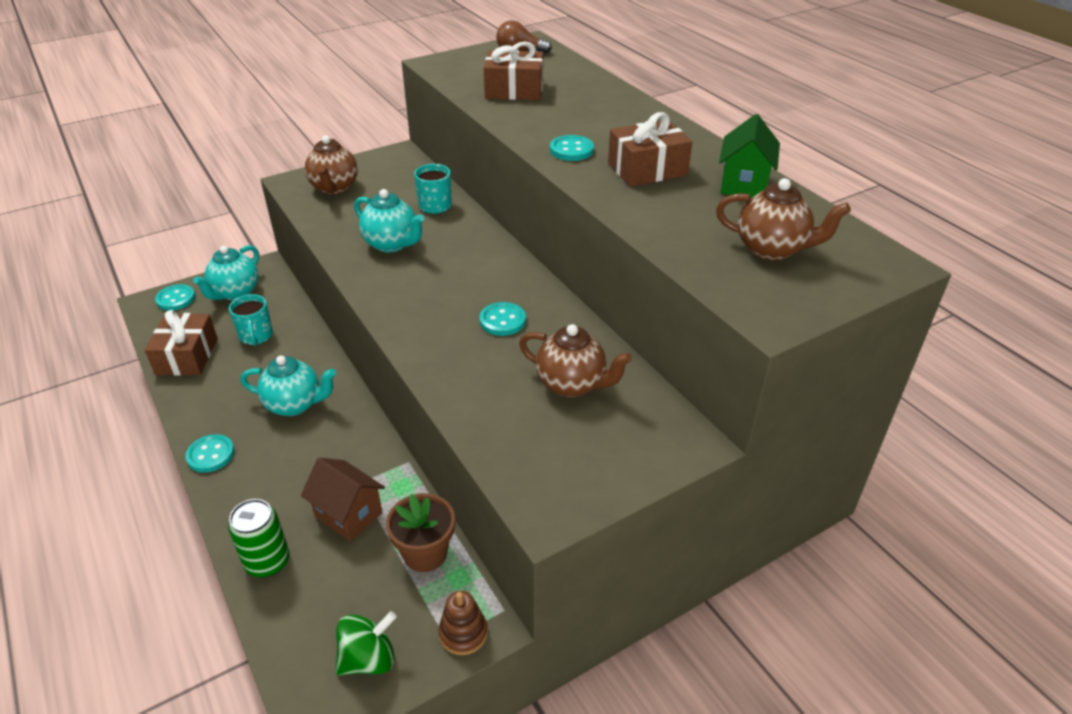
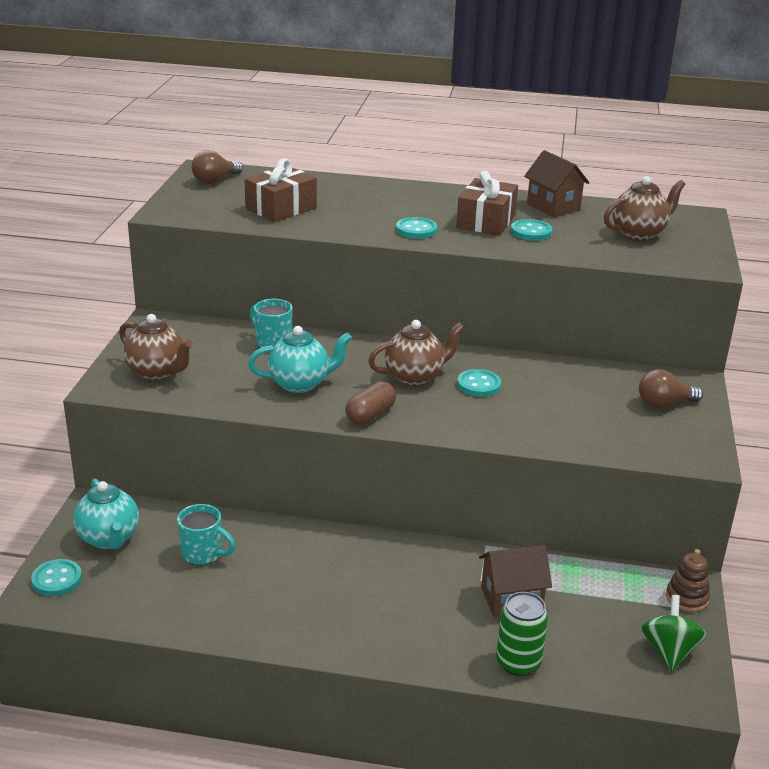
camera: 50 degrees left, 10 degrees down
brown gift [145,310,218,376] -> none
turquoise button [185,434,235,473] -> turquoise button moved to [511,219,552,241]
turquoise teapot [240,356,336,416] -> none
brown flower pot [386,493,455,572] -> none
brown teapot [519,324,632,397] -> brown teapot moved to [368,320,465,386]
green house [719,114,780,198] -> brown house [524,150,590,217]
none -> brown capsule [345,381,396,425]
none -> brown light bulb [639,369,703,408]

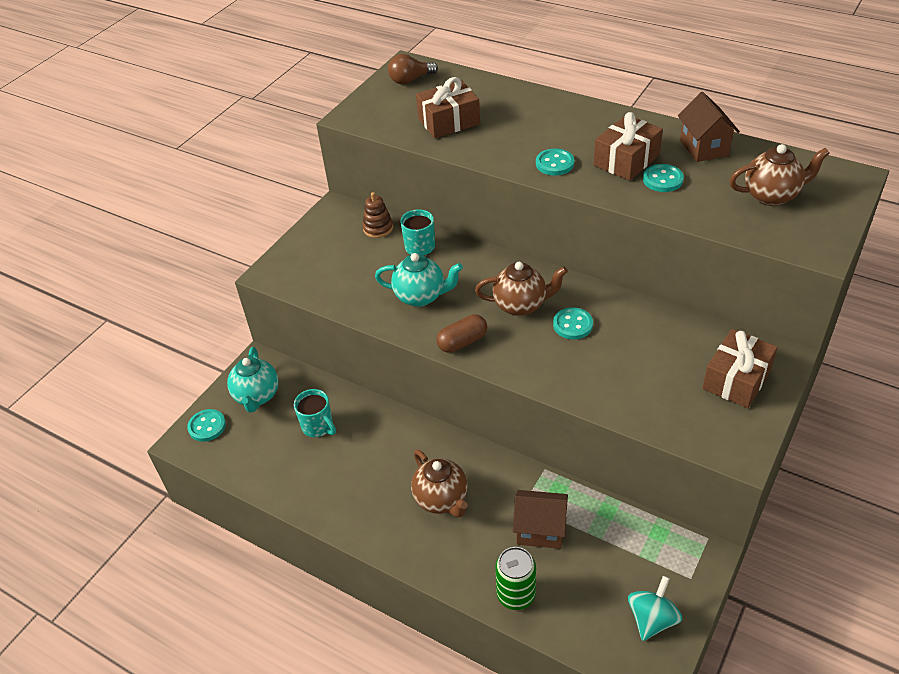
camera: 25 degrees right, 15 degrees up
brown teapot [119,314,192,381] -> brown teapot moved to [411,450,468,517]
brown light bulb [639,369,703,408] -> brown gift [702,329,778,408]
green spinning top [642,595,706,672] -> turquoise spinning top [628,576,682,641]
brown stacking toy [666,549,710,612] -> brown stacking toy moved to [362,192,393,238]

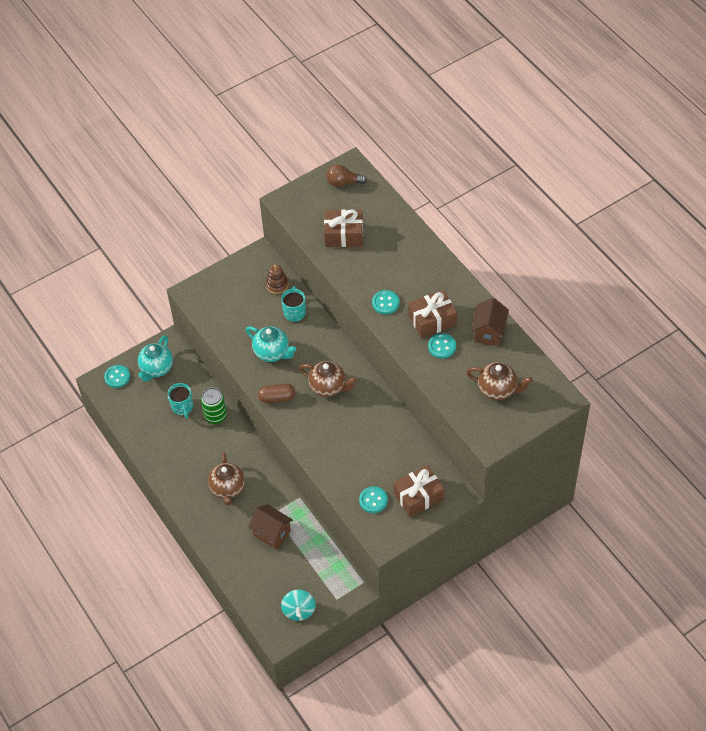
camera: 25 degrees right, 10 degrees up
green can [495,547,536,610] -> green can moved to [201,387,227,424]
turquoise button [553,307,593,339] -> turquoise button moved to [359,486,388,513]
turquoise spinning top [628,576,682,641] -> turquoise spinning top turned 120 degrees clockwise [281,590,316,621]

